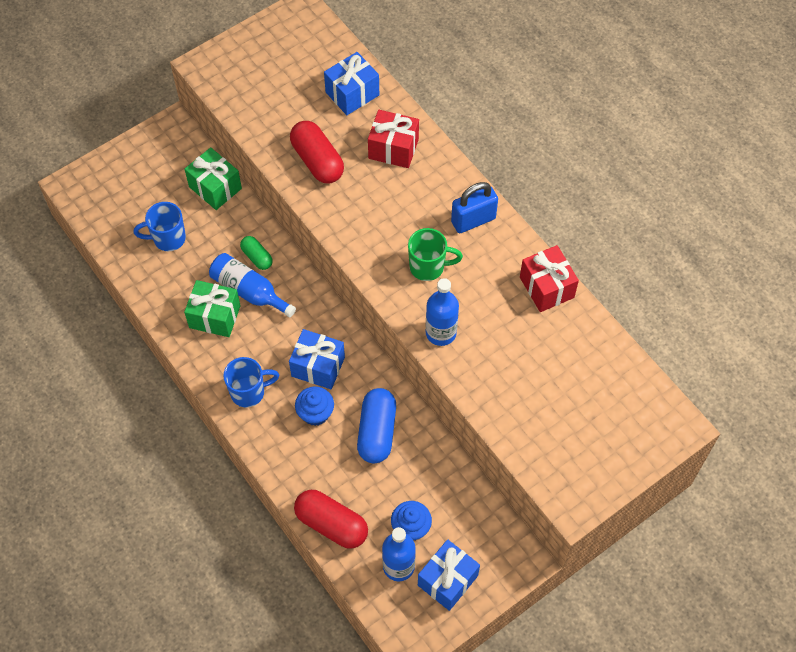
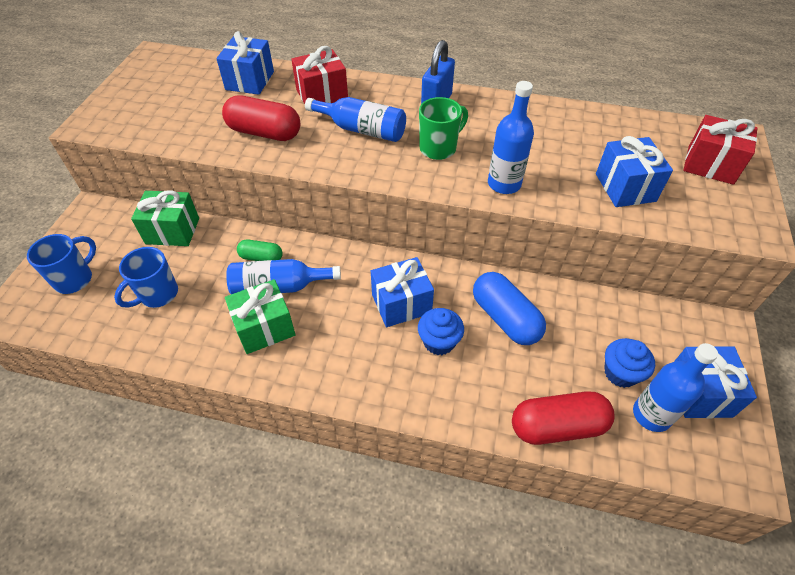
camera: 40 degrees left, 10 degrees down
blue mug [223,357,279,408] -> blue mug moved to [27,234,96,294]
red gift [520,245,579,312] -> red gift moved to [683,115,757,185]
none -> blue bottle [305,97,406,142]
none -> blue gift [596,136,673,207]

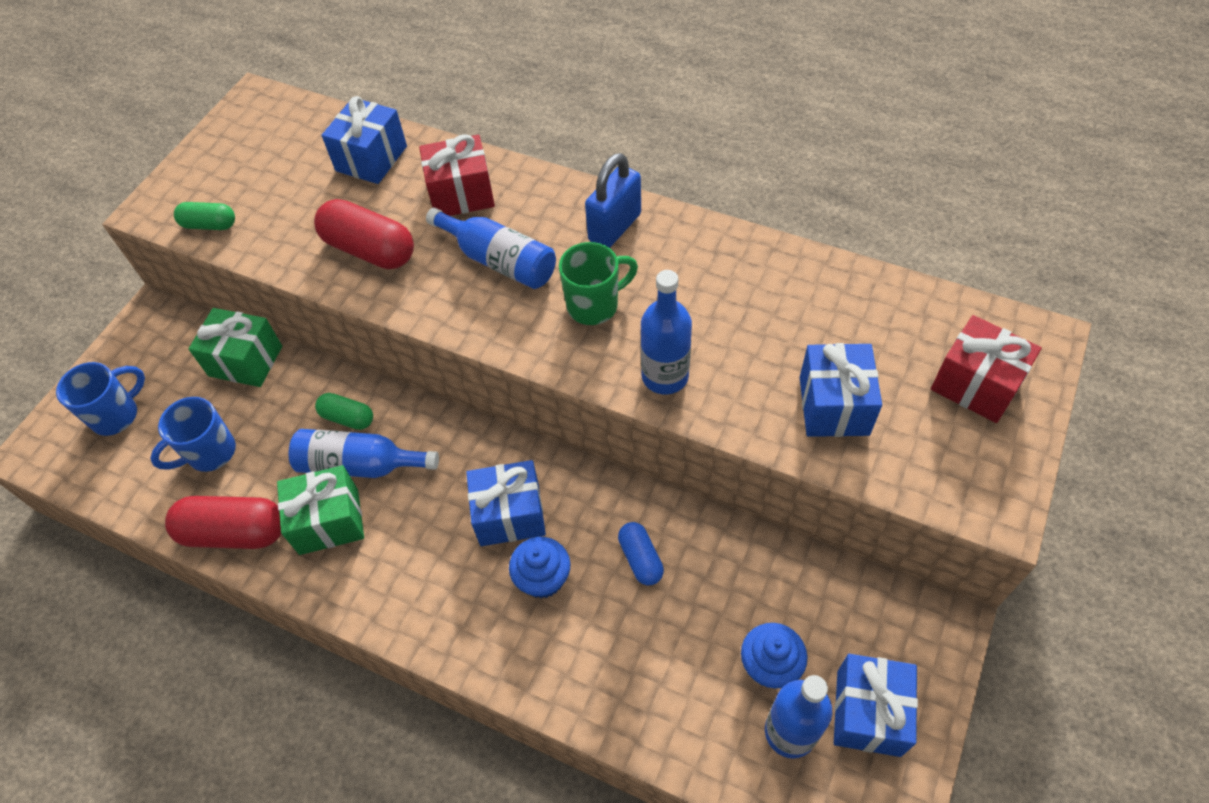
camera: 15 degrees right, 5 degrees up
blue capsule [473,272,546,345] -> blue capsule [618,522,664,585], size x0.57
red capsule [512,391,614,445] -> red capsule moved to [165,496,281,549]
none -> green capsule [174,202,235,230]

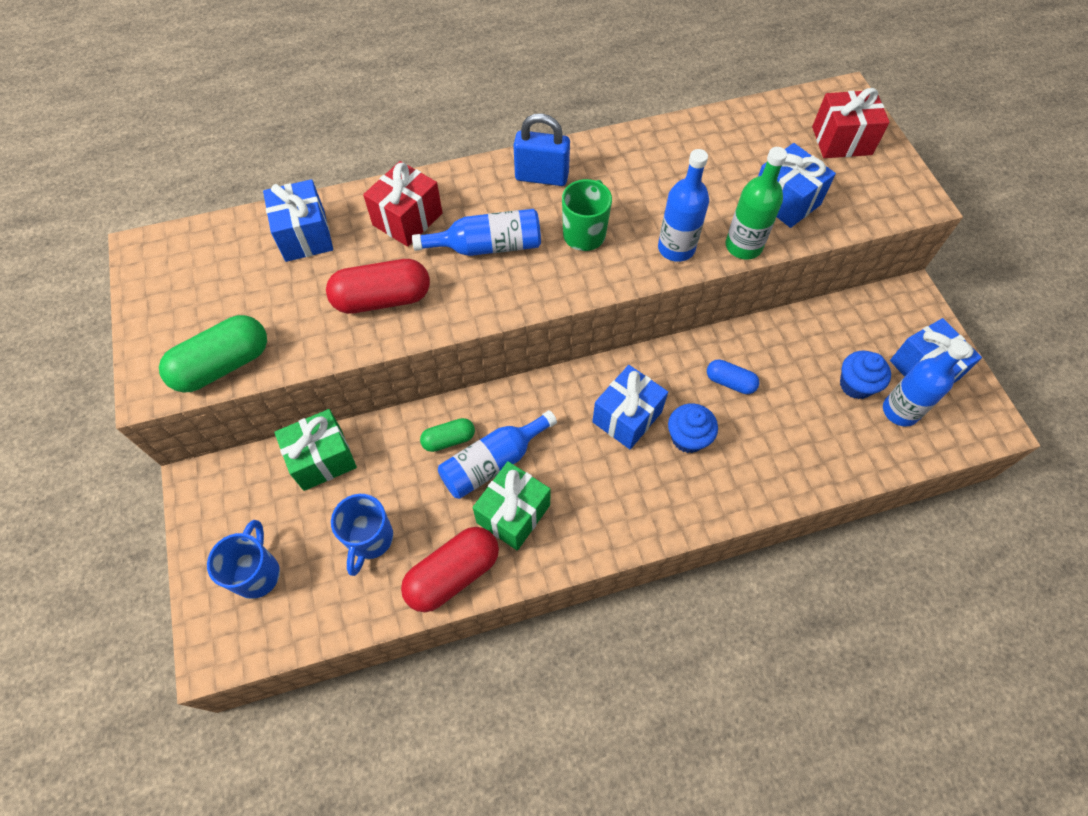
camera: 45 degrees left, 5 degrees up
green capsule [174,202,235,230] -> green capsule [159,315,267,393], size x1.75
blue padlock [585,153,641,248] -> blue padlock turned 75 degrees counterclockwise [513,113,570,186]
none -> green bottle [726,147,787,259]

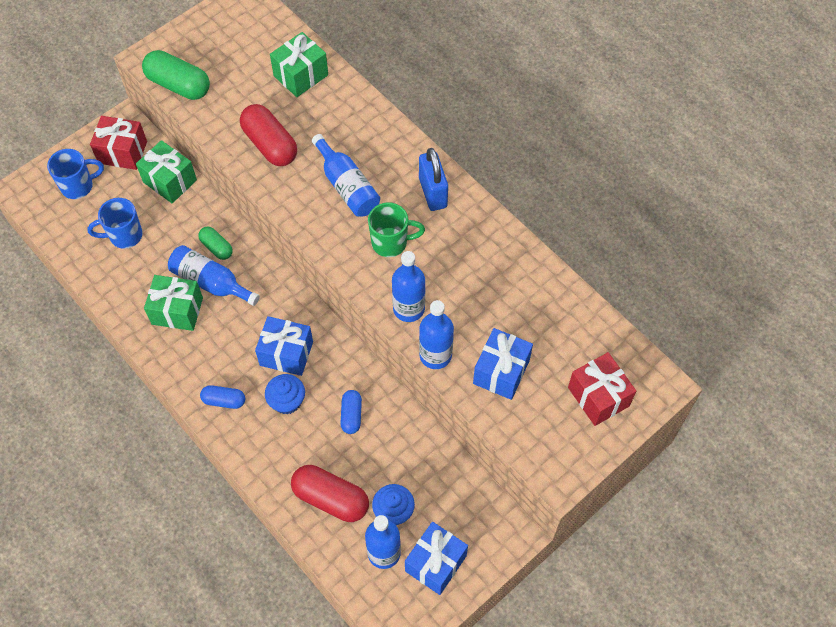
camera: 65 degrees right, 0 degrees up
blue gift [263,179,333,262] -> green gift [270,32,328,97]
red gift [363,161,442,247] -> red gift moved to [90,116,147,170]
red capsule [401,527,499,612] -> red capsule moved to [291,465,369,522]
green bottle [726,147,787,259] -> blue bottle [419,300,454,369]
none -> blue capsule [200,385,245,409]

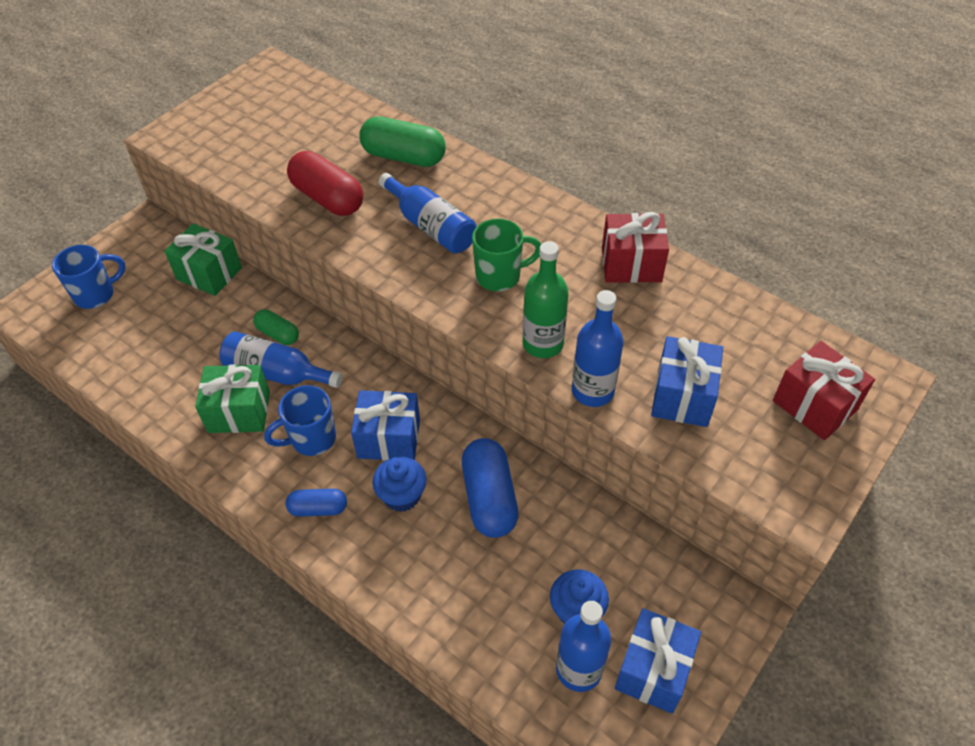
camera: 10 degrees left, 10 degrees down
blue mug [87,198,143,249] -> blue mug moved to [264,385,336,456]
red gift [90,116,147,170] -> red gift moved to [602,212,669,283]
green capsule [142,50,210,100] -> green capsule moved to [359,116,446,167]
green gift [270,32,328,97] -> none
red capsule [291,465,369,522] -> none
blue capsule [340,390,362,434] -> blue capsule [462,438,519,538], size x1.75
blue bottle [392,251,425,322] -> green bottle [523,241,568,358]
blue padlock [419,148,448,211] -> none

